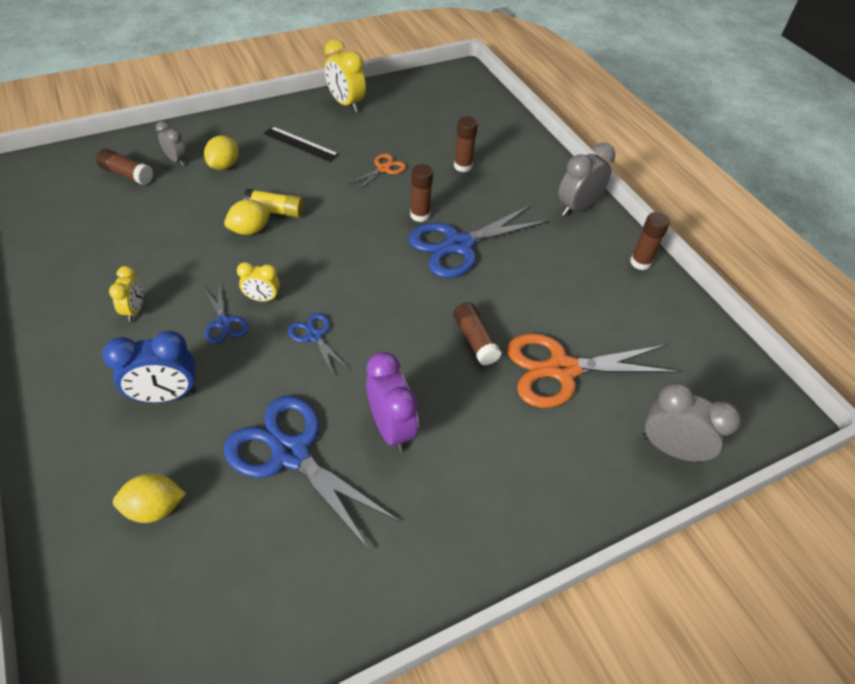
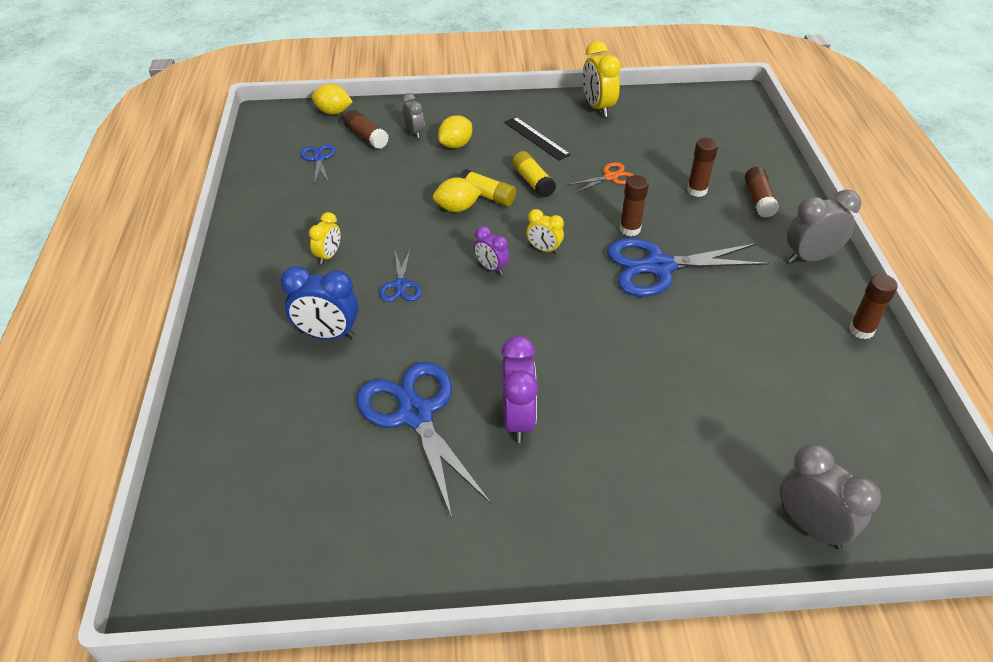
camera: 25 degrees right, 5 degrees down
yellow lemon [113,473,186,523] -> yellow lemon moved to [312,84,353,115]
yellow clock [237,262,280,301] -> yellow clock moved to [526,209,564,254]
blue scissors [288,313,349,376] -> blue scissors moved to [300,144,335,185]
brown glue stick [453,302,502,366] -> brown glue stick moved to [745,167,779,218]
orange scissors [507,333,679,408] -> none
none -> purple clock [474,226,509,275]
none -> yellow glue stick [512,151,556,198]

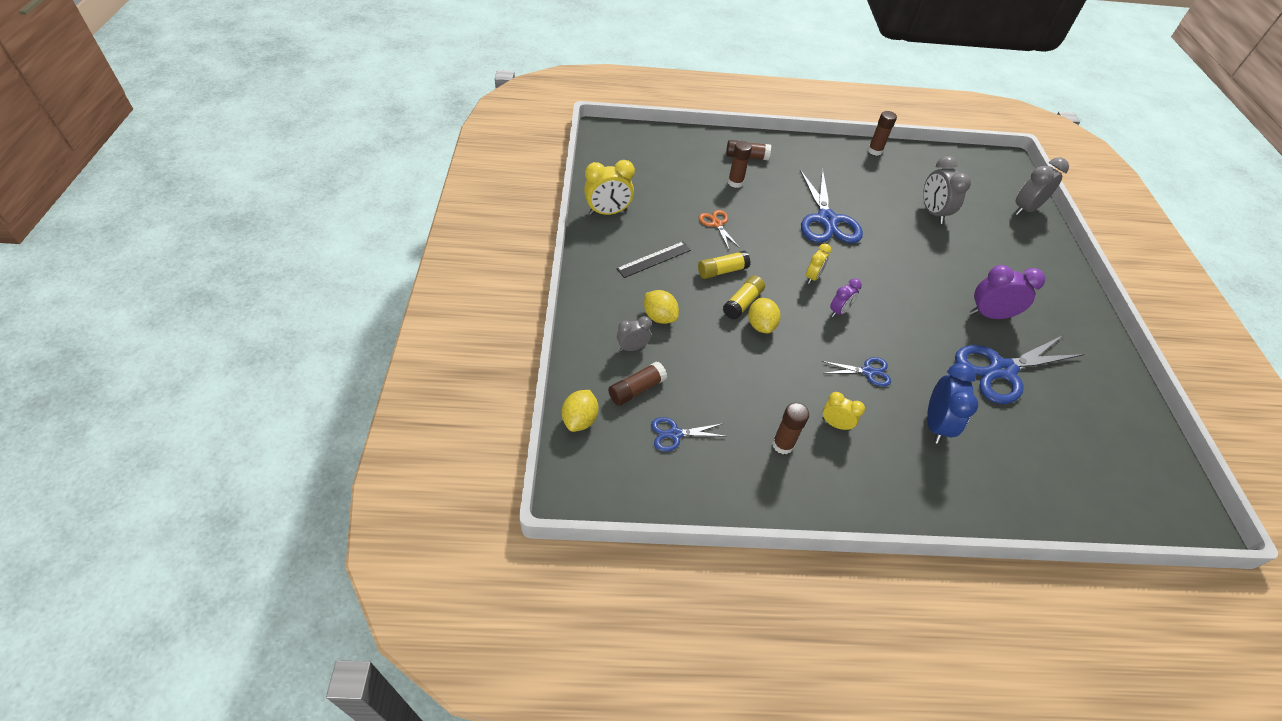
camera: 90 degrees left, 5 degrees up
brown glue stick [619,175,649,236] -> brown glue stick moved to [772,403,809,454]
grey clock [787,190,861,263] -> grey clock moved to [923,156,971,224]

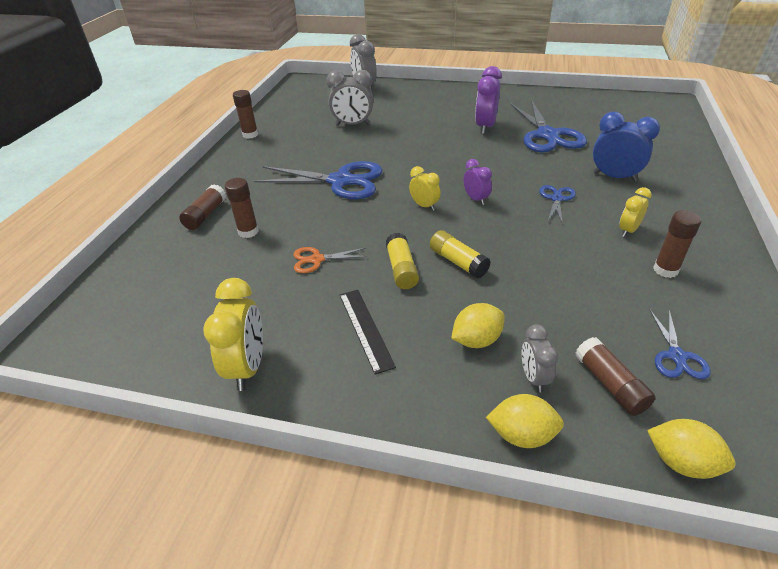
camera: 70 degrees left, 10 degrees down
yellow lemon [748,298,781,333] -> yellow lemon moved to [486,394,564,448]

